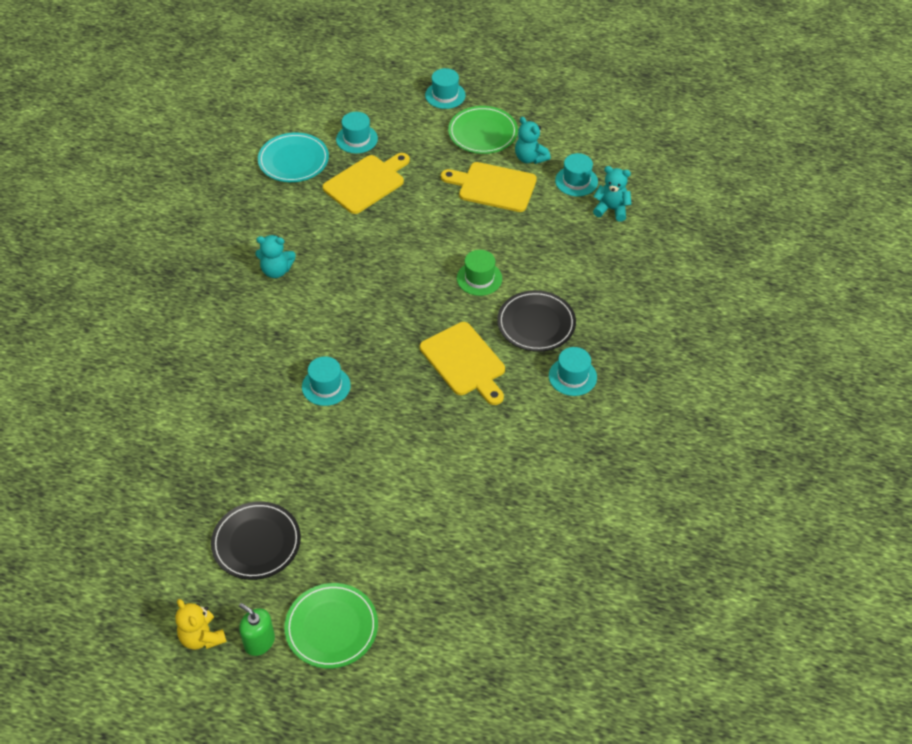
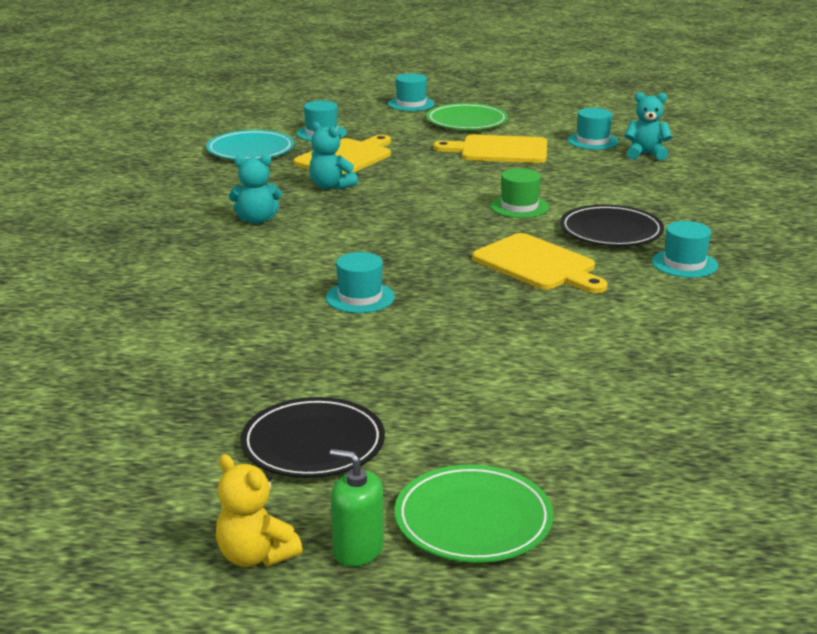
camera: 10 degrees left, 25 degrees down
turquoise teddy bear [515,117,551,164] -> turquoise teddy bear moved to [309,122,358,190]

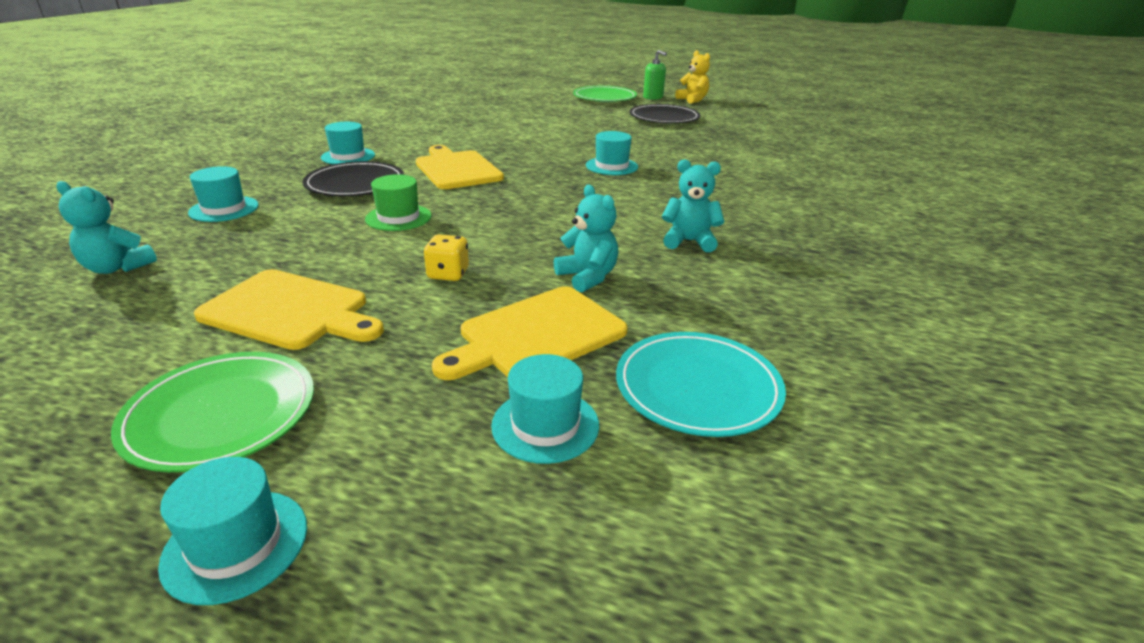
camera: 165 degrees left, 5 degrees up
turquoise hat [567,108,619,150] -> turquoise hat moved to [188,166,259,222]
none -> yellow dice [424,234,469,281]

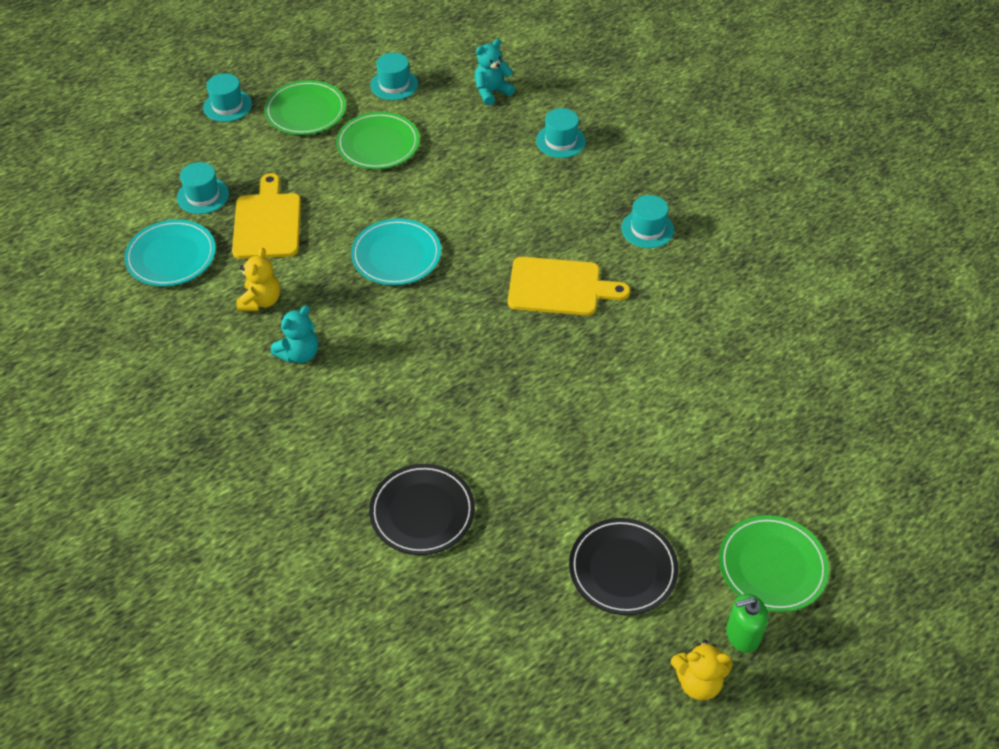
camera: 125 degrees right, 20 degrees up
yellow cutting board [194,269,384,350] -> green plate [336,112,420,169]
black plate [303,161,404,196] -> black plate moved to [369,464,475,555]
green hat [365,174,431,231] -> none
yellow dice [424,234,469,281] -> none
turquoise teddy bear [554,185,618,293] -> none
turquoise hat [586,131,638,175] -> turquoise hat moved to [370,53,418,100]
none -> yellow teddy bear [236,248,280,311]
none -> turquoise plate [351,218,441,285]

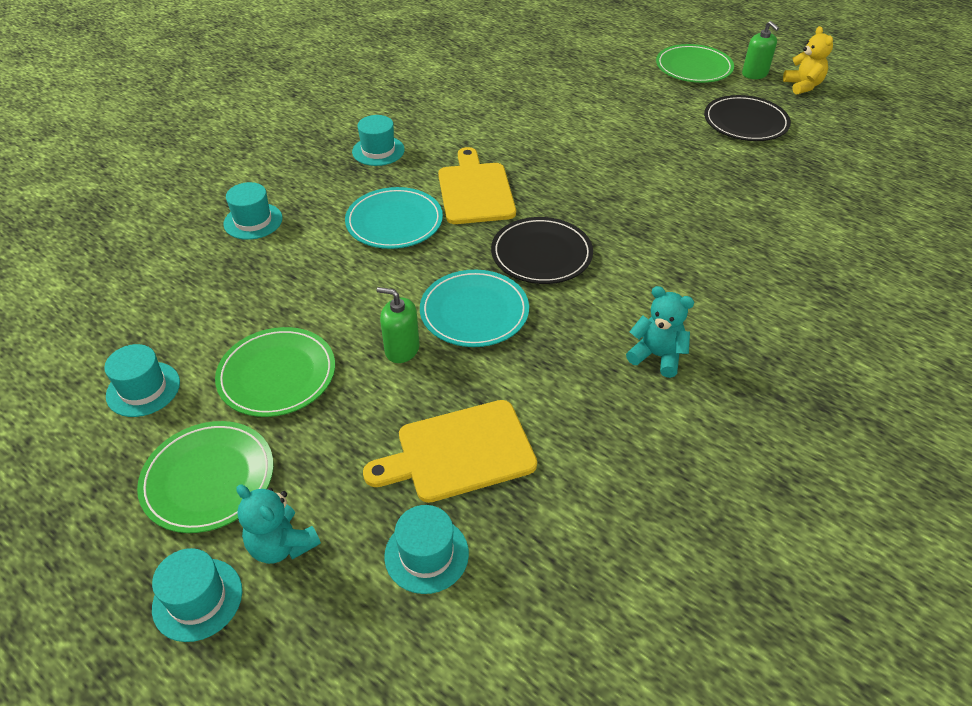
camera: 105 degrees left, 5 degrees down
turquoise plate [124,219,216,286] -> turquoise plate moved to [345,187,443,249]
yellow teddy bear [236,248,280,311] -> none
black plate [369,464,475,555] -> black plate moved to [491,217,593,284]
turquoise teddy bear [475,39,515,105] -> turquoise teddy bear moved to [236,484,321,564]
none -> green soap dispenser [377,287,420,363]

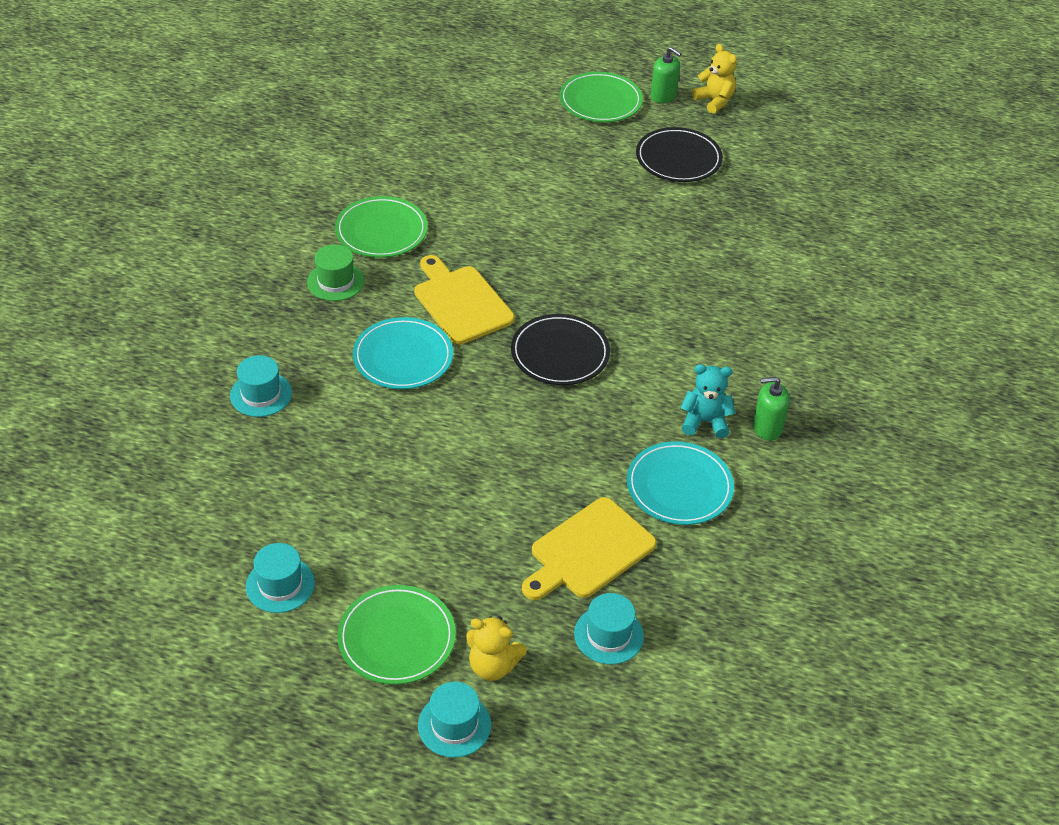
camera: 25 degrees left, 0 degrees up
green plate [215,327,335,417] -> green plate moved to [335,196,428,258]
turquoise teddy bear [236,484,321,564] -> yellow teddy bear [466,616,527,681]
turquoise hat [352,115,405,166] -> green hat [307,244,364,301]
green soap dispenser [377,287,420,363] -> green soap dispenser moved to [753,377,790,441]
turquoise plate [420,270,529,347] -> turquoise plate moved to [627,441,734,525]

